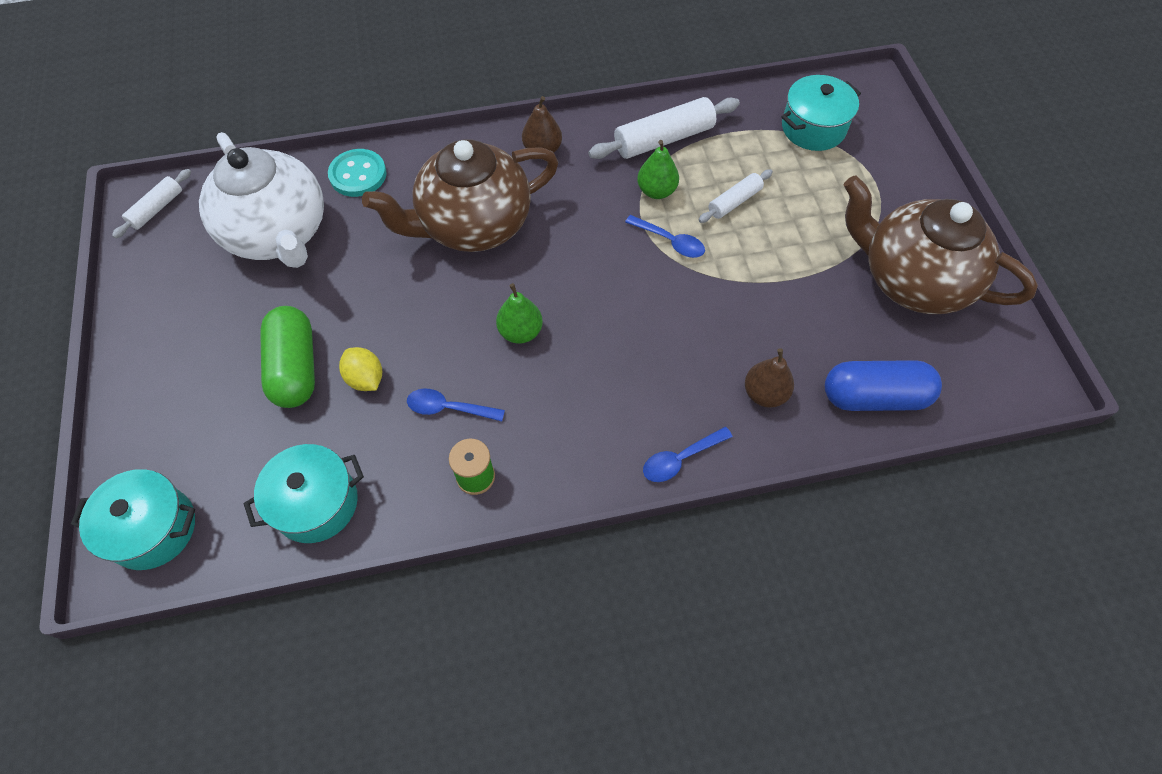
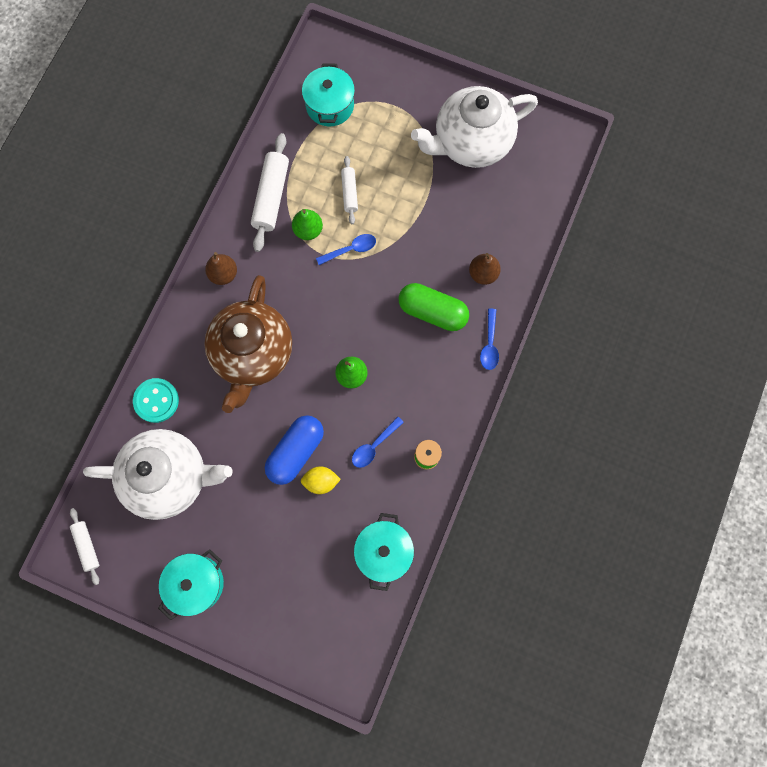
camera: 55 degrees left, 15 degrees up
turquoise pot [71,469,195,570] -> turquoise pot moved to [158,549,224,620]
green capsule [260,306,315,408] -> green capsule moved to [399,283,469,331]
blue capsule [825,360,942,411] -> blue capsule moved to [265,415,324,485]
brown teapot [843,175,1038,314] -> white teapot [411,86,538,168]

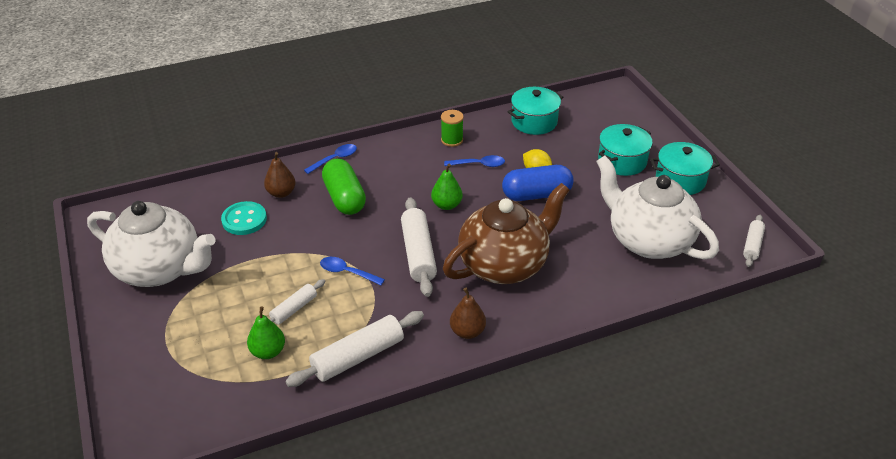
camera: 135 degrees left, 35 degrees down
turquoise button [133,378,179,423] -> turquoise button moved to [221,201,267,235]
green pear [292,209,323,240] -> green pear moved to [247,306,285,359]
turquoise pot [302,63,355,127] -> turquoise pot moved to [598,124,653,176]
none -> white rolling pin [401,197,437,297]

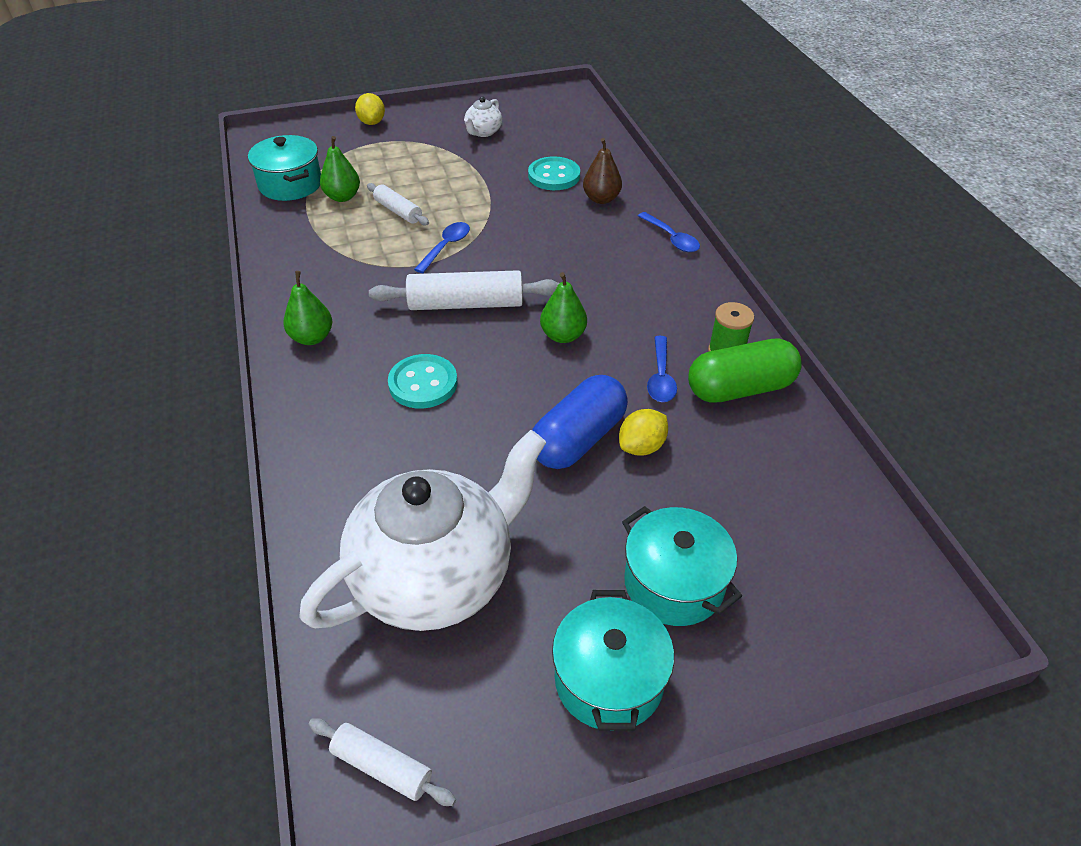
camera: 95 degrees right, 5 degrees up
white teapot [87,201,215,287] -> white teapot [464,97,502,137], size x0.40
white rolling pin [285,311,424,387] -> none
green capsule [322,159,366,215] -> green capsule moved to [688,338,802,403]
brown teapot [443,183,570,284] -> turquoise button [388,354,458,409]
brown pear [450,288,486,339] -> green pear [283,271,332,345]
blue capsule [502,165,574,201] -> blue capsule turned 45 degrees clockwise [532,375,628,469]
turquoise pot [508,87,563,135] -> turquoise pot moved to [248,135,321,201]
none -> yellow lemon [355,93,385,125]

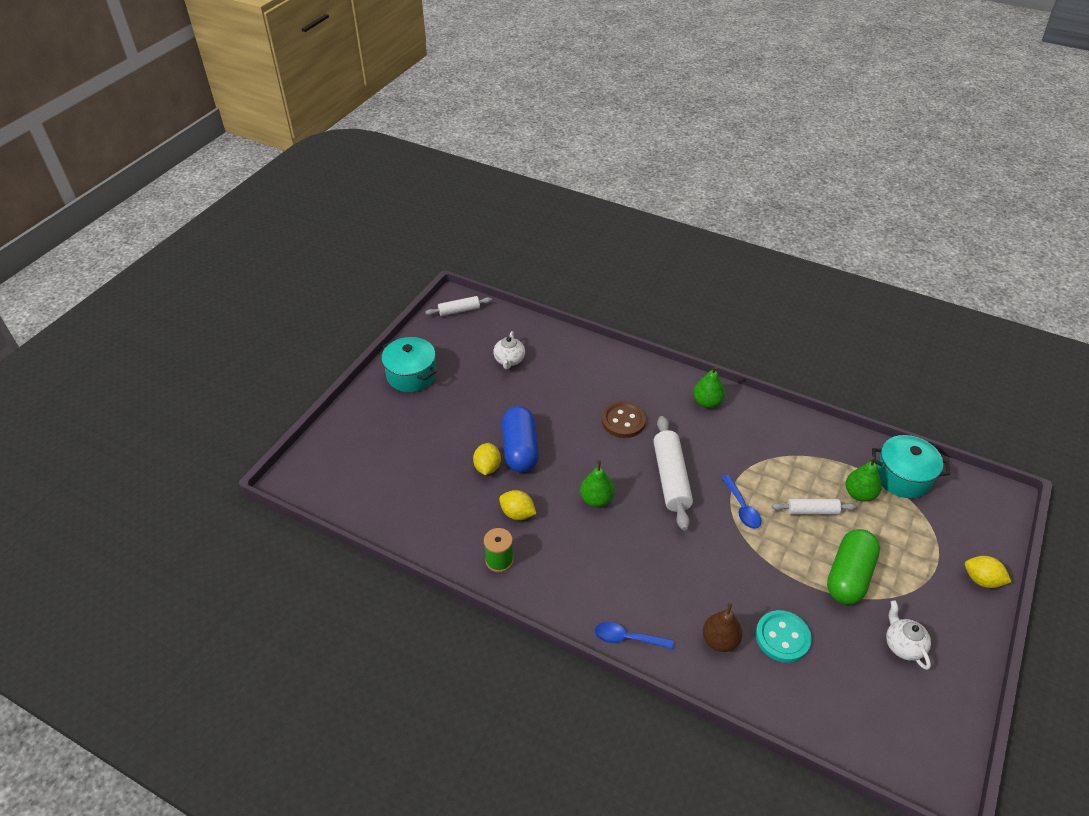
camera: 135 degrees right, 0 degrees up
white teapot [299,430,547,631] -> white teapot [493,331,525,369], size x0.40
white rolling pin [369,270,559,310] -> white rolling pin turned 45 degrees counterclockwise [653,416,693,531]
turquoise button [388,354,458,409] -> brown button [602,401,646,438]
turquoise pot [622,506,742,626] -> none
blue spoon [647,336,677,402] -> yellow lemon [499,490,536,520]
green capsule [688,338,802,403] -> green capsule moved to [827,529,880,604]

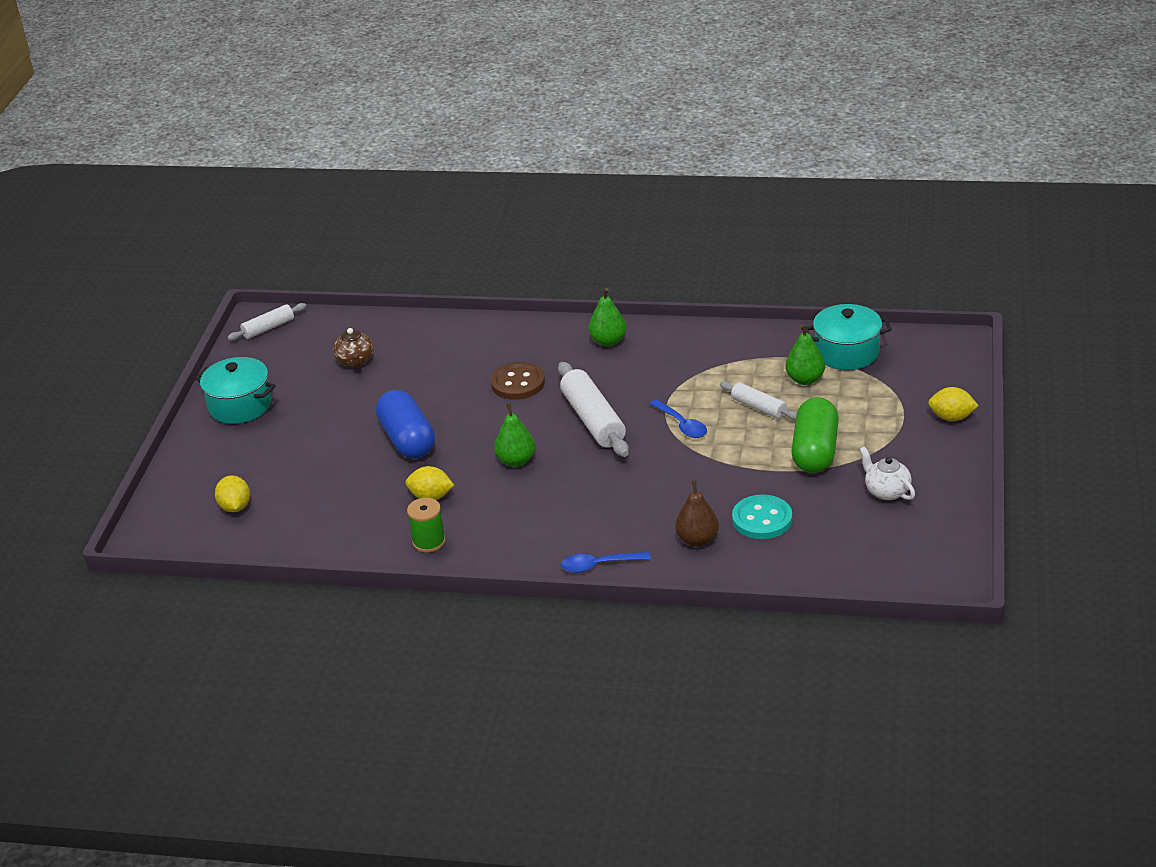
camera: 15 degrees left, 10 degrees down
yellow lemon [473,443,501,475] -> yellow lemon moved to [215,475,250,512]
white teapot [493,331,525,369] -> brown teapot [333,326,374,368]
white rolling pin [772,499,856,515] -> white rolling pin turned 60 degrees clockwise [720,382,797,420]

